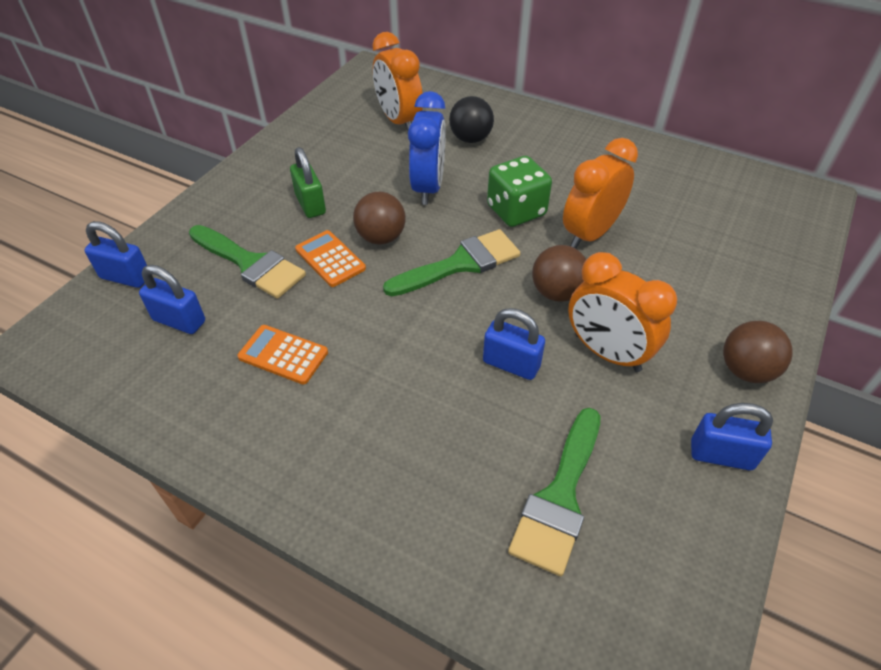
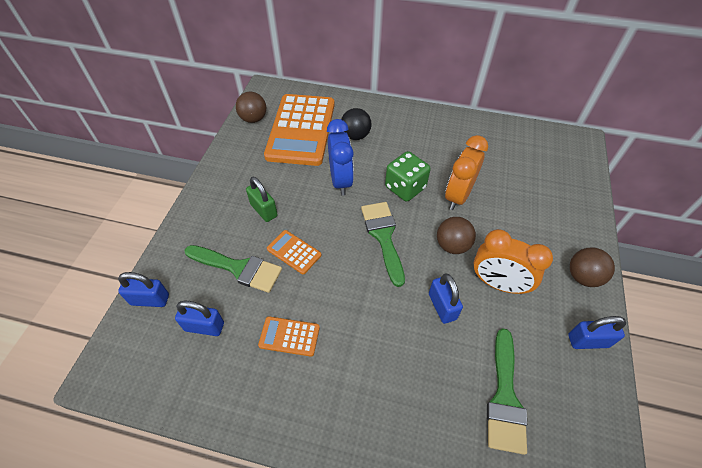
camera: 15 degrees left, 5 degrees up
brown ball [353,192,406,245] -> brown ball moved to [236,92,266,123]
orange clock [372,32,423,131] -> orange calculator [264,94,335,166]
green brush [383,229,520,296] -> green brush turned 60 degrees counterclockwise [361,202,405,287]
blue padlock [483,308,545,380] -> blue padlock turned 60 degrees clockwise [429,274,463,324]

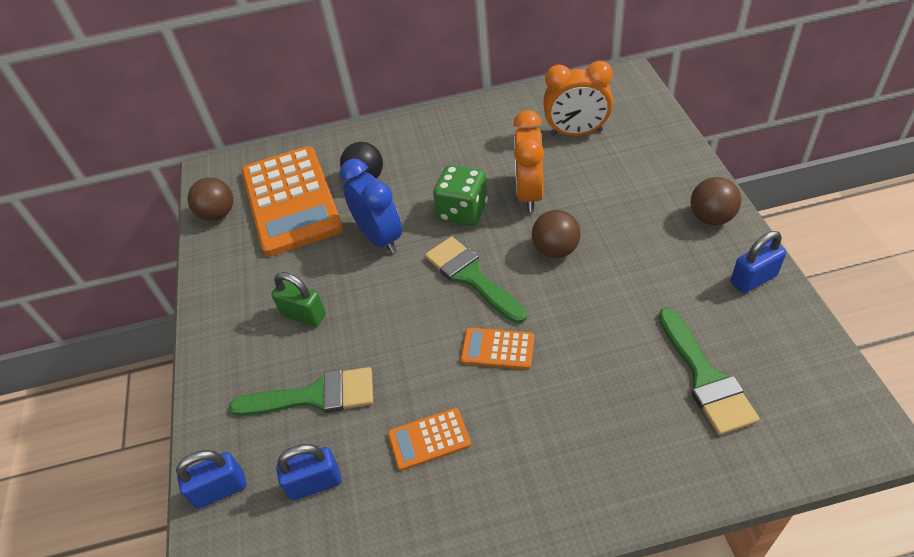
camera: 20 degrees left, 5 degrees down
orange calculator [267,230,321,274] -> orange calculator moved to [461,328,534,369]
blue padlock [429,274,463,324] -> none
orange clock [474,229,553,294] -> orange clock moved to [543,61,613,136]

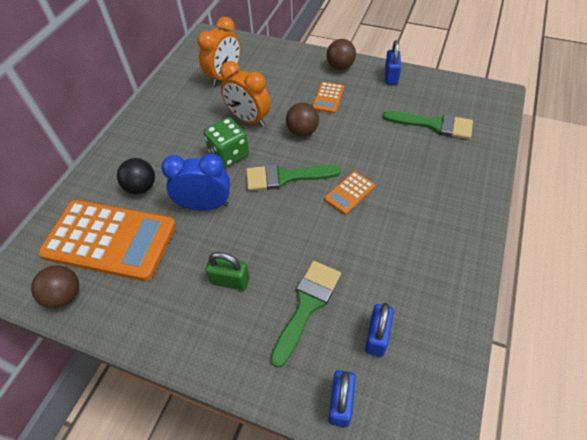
camera: 60 degrees left, 5 degrees up
green padlock [271,272,326,327] -> green padlock turned 45 degrees clockwise [205,252,250,291]
orange calculator [388,408,471,471] -> orange calculator moved to [312,82,344,113]

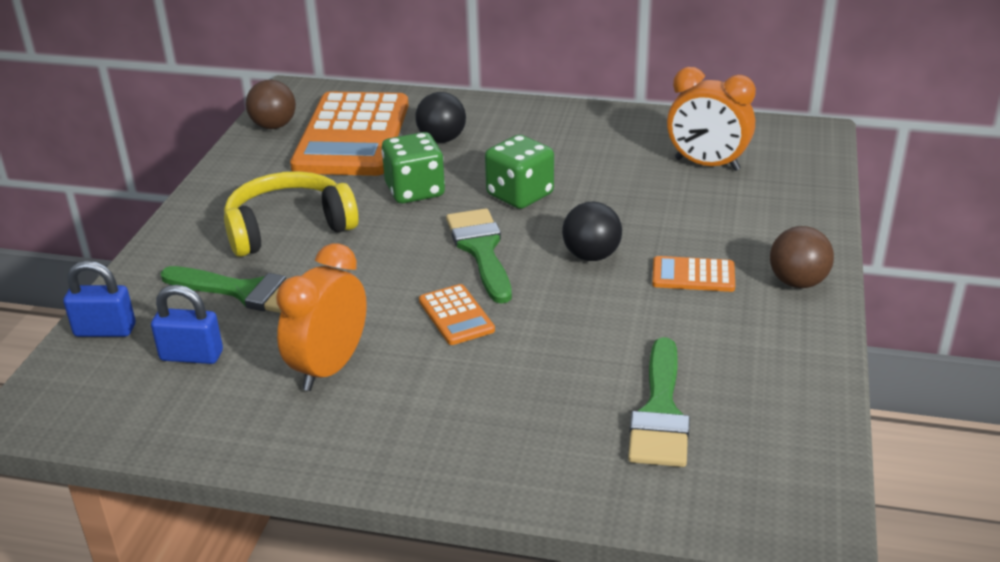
camera: 80 degrees right, 20 degrees down
blue clock [161,153,230,211] -> green dice [382,132,445,203]
green padlock [205,252,250,291] -> yellow headphones [224,171,359,257]
orange clock [220,61,271,127] -> orange clock moved to [276,243,367,391]
brown ball [286,103,319,137] -> black ball [562,202,622,261]
orange calculator [324,171,375,215] -> orange calculator turned 150 degrees counterclockwise [419,284,495,345]
blue padlock [385,40,401,85] -> none

